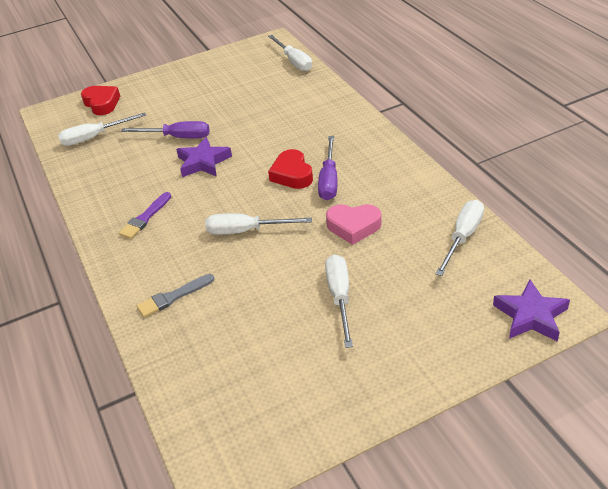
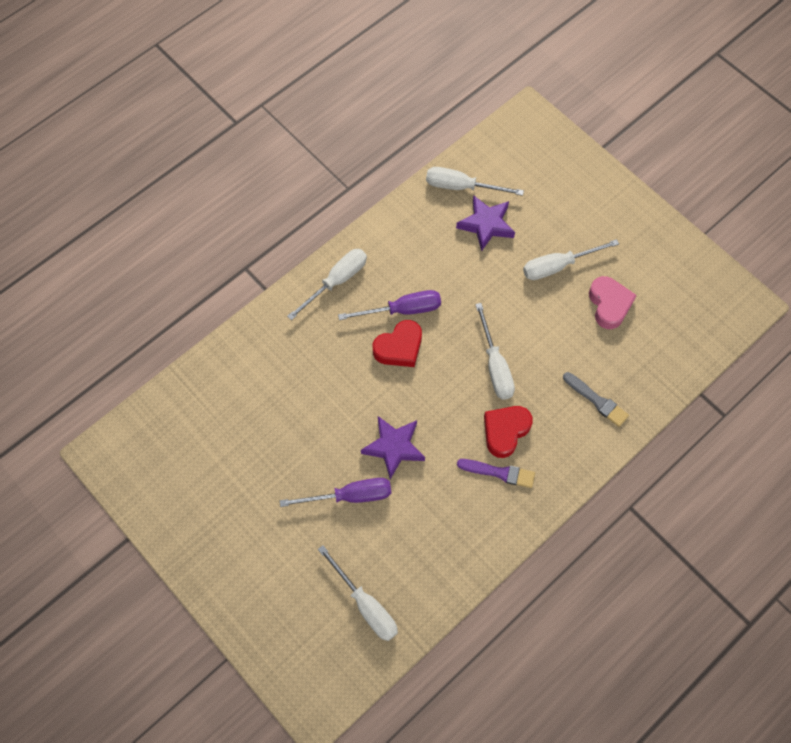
camera: 110 degrees left, 25 degrees up
red heart [81,86,120,115] -> red heart moved to [484,406,533,458]
purple screwdriver [121,121,210,138] -> purple screwdriver turned 90 degrees clockwise [280,478,391,507]
white screwdriver [268,35,312,71] -> white screwdriver moved to [287,249,367,320]
pink heart [326,204,382,245] -> pink heart moved to [589,276,637,329]
purple star [493,279,570,341] -> purple star moved to [456,195,515,252]

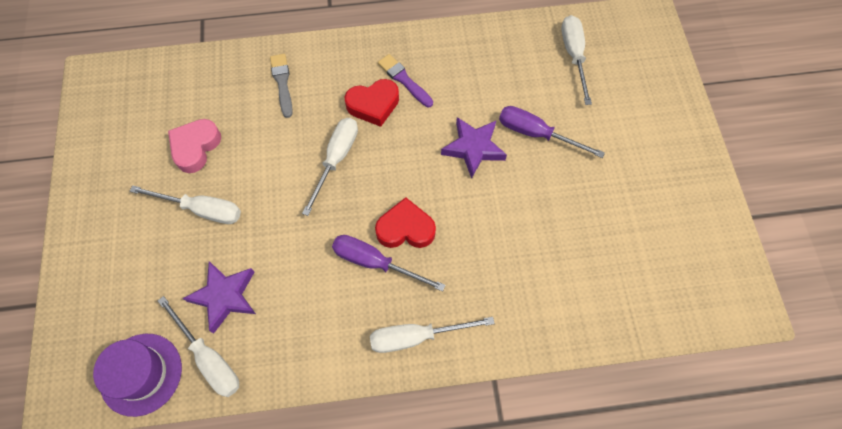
camera: 145 degrees left, 0 degrees up
none -> purple hat [93,334,182,417]

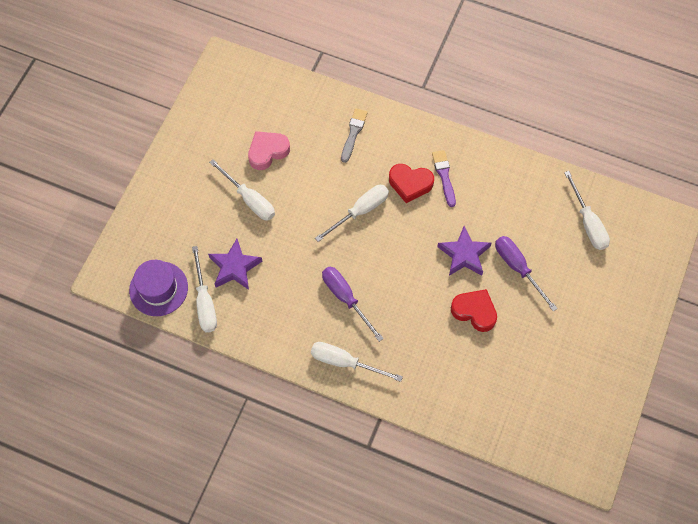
camera: 30 degrees right, 0 degrees up
red heart [375,197,436,248] -> red heart moved to [451,289,497,332]
white screwdriver [561,15,592,105] -> white screwdriver turned 135 degrees clockwise [564,171,610,250]

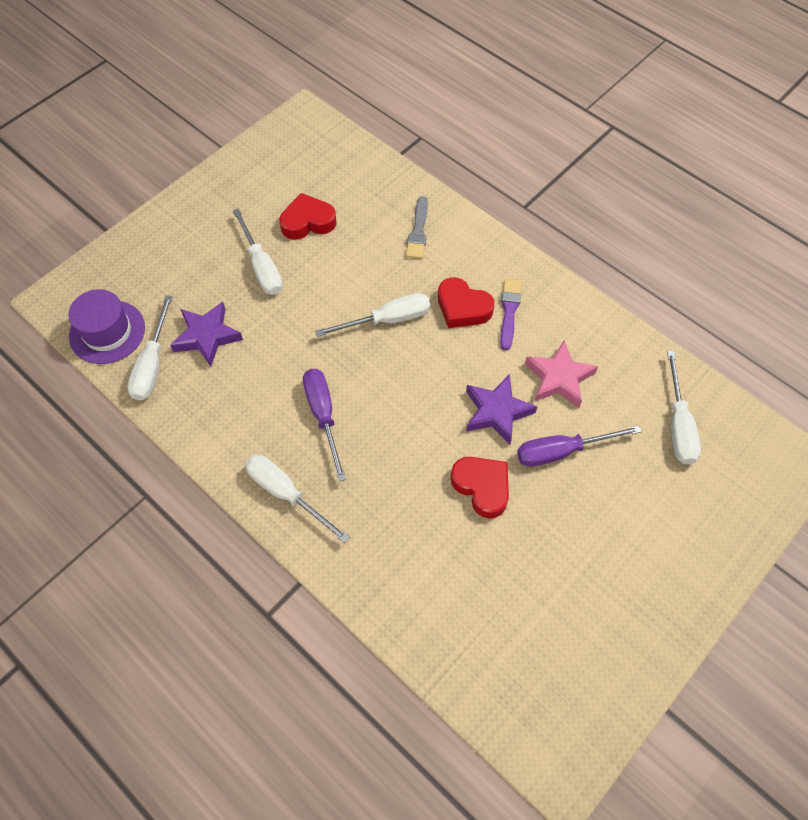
camera: 20 degrees right, 5 degrees down
pink heart [248,131,290,170] -> red heart [279,193,337,240]
grey brush [341,108,368,163] -> grey brush turned 150 degrees clockwise [406,196,428,259]
purple screwdriver [495,236,558,312] -> purple screwdriver turned 90 degrees counterclockwise [517,425,642,467]
none -> pink star [525,340,598,408]

